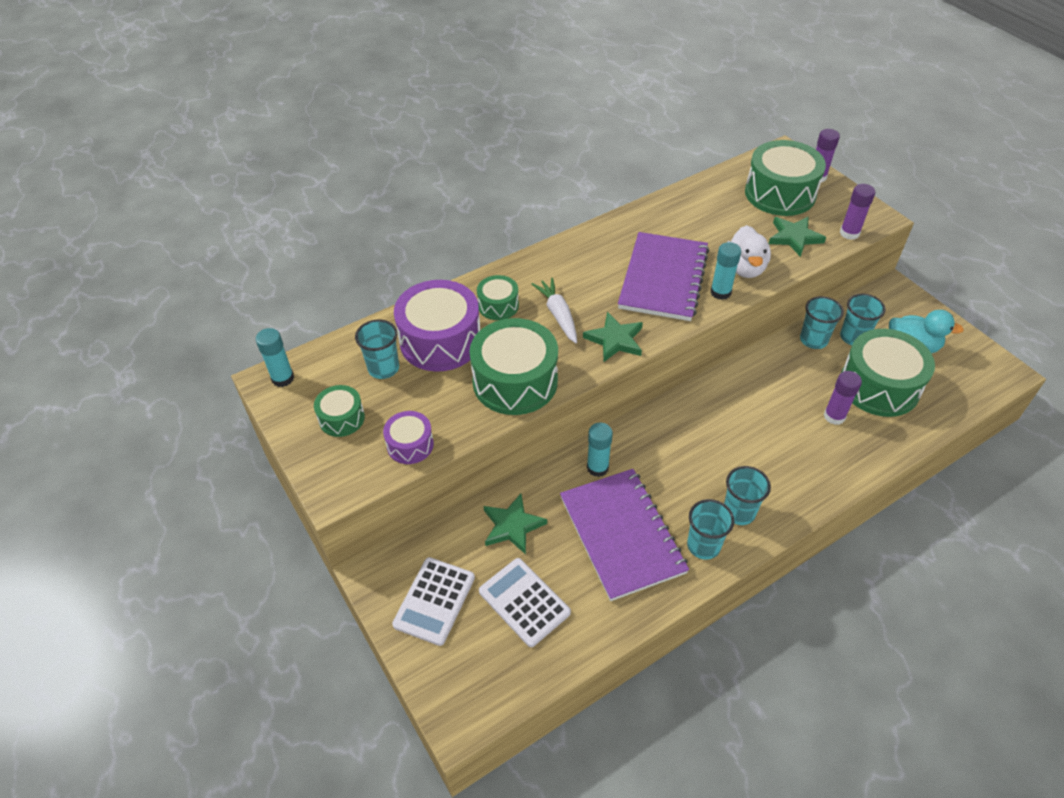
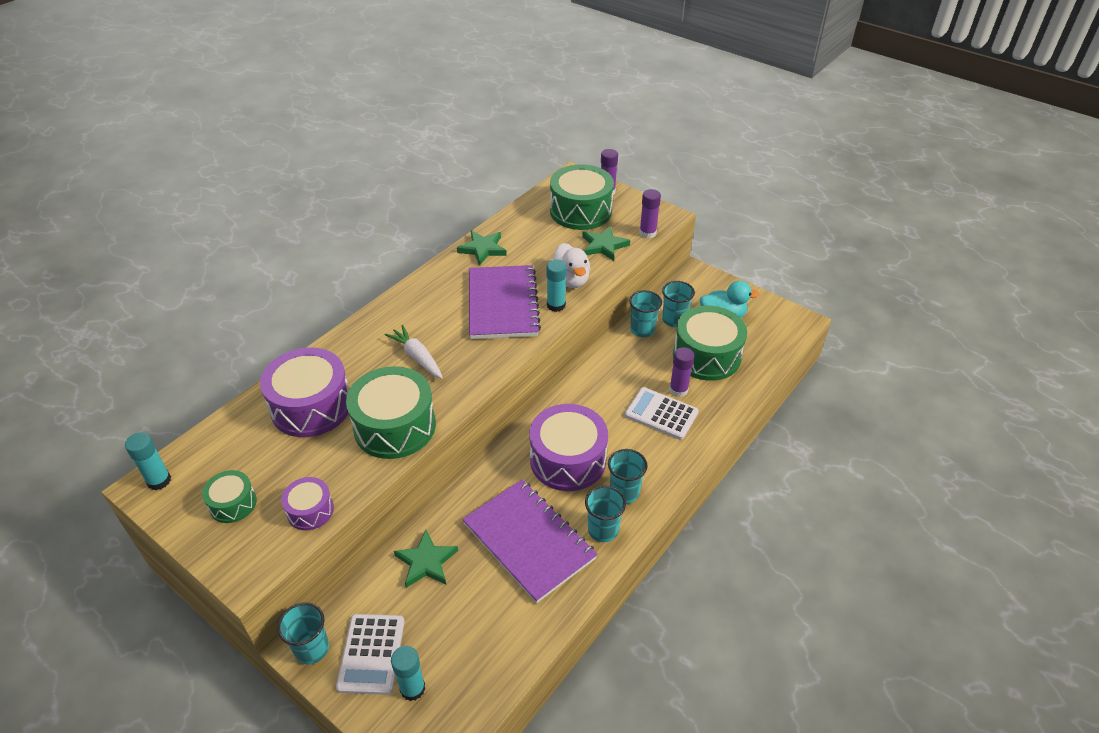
camera: 20 degrees left, 5 degrees down
turquoise cup [355,320,399,379] -> turquoise cup moved to [277,602,329,664]
green drum [477,275,519,320] -> none
white calculator [479,558,571,647] -> white calculator moved to [625,387,699,440]
green star [583,312,643,362] -> green star moved to [457,230,507,265]
turquoise glue stick [587,423,613,477] -> turquoise glue stick moved to [391,646,425,701]
none -> purple drum [529,404,608,491]

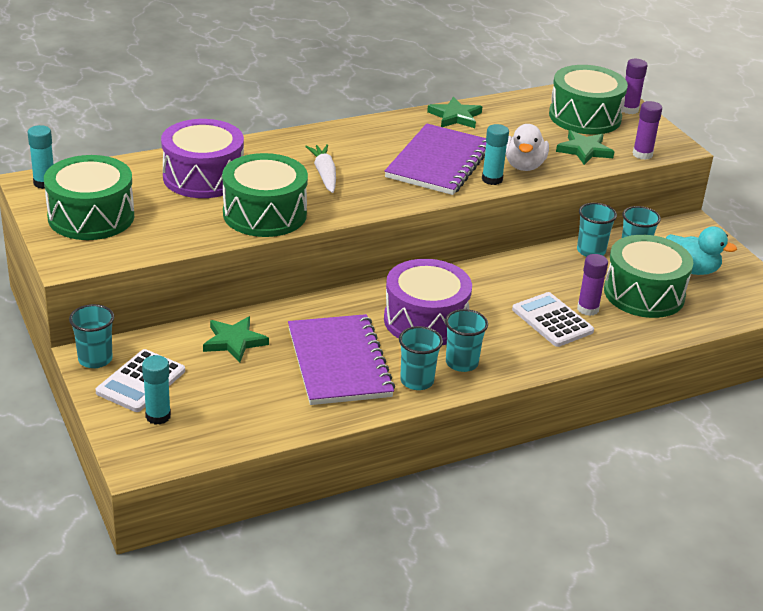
camera: 25 degrees right, 10 degrees down
green drum [202,470,257,523] -> green drum [44,155,134,240], size x1.93
purple drum [281,477,334,530] -> none

